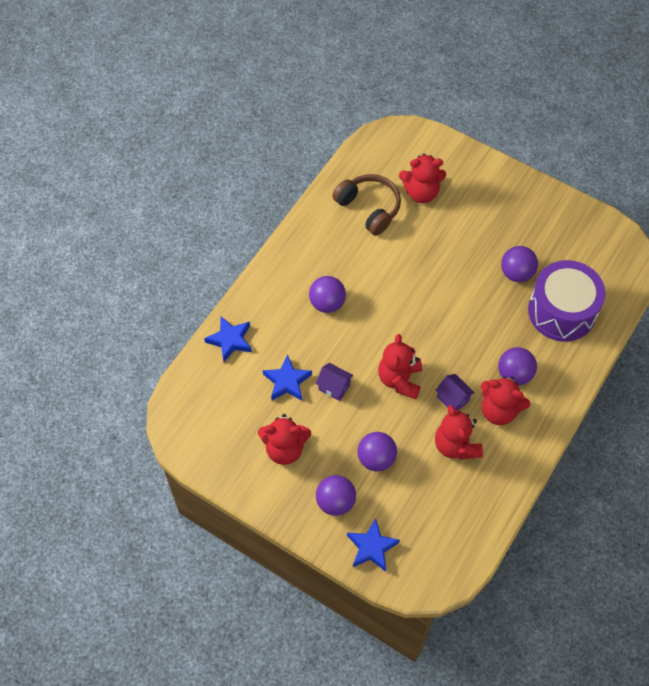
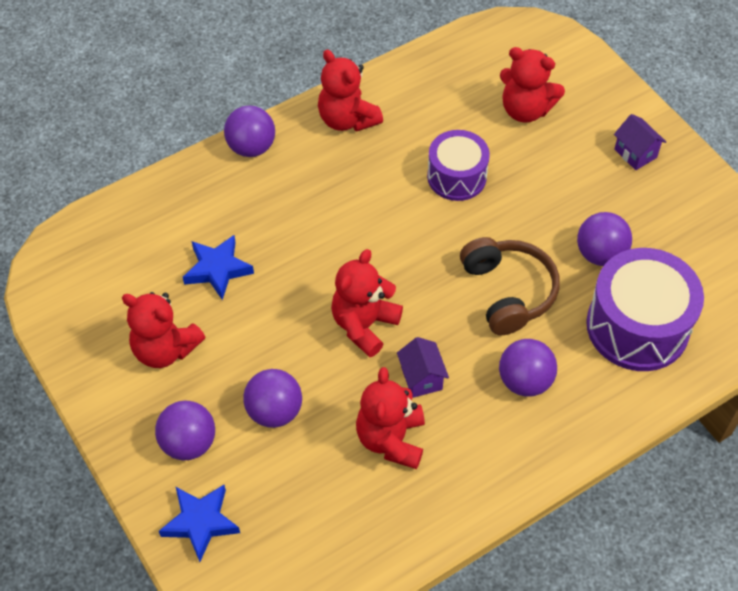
camera: 25 degrees right, 5 degrees down
blue star [204,316,252,362] -> none
purple ball [309,276,346,313] -> purple ball moved to [224,106,275,157]
purple house [316,363,354,401] -> purple house moved to [614,114,666,170]
brown headphones [332,174,401,236] -> brown headphones moved to [460,237,560,335]
red teddy bear [481,376,530,425] -> red teddy bear moved to [318,50,383,132]
none -> purple drum [427,130,490,201]

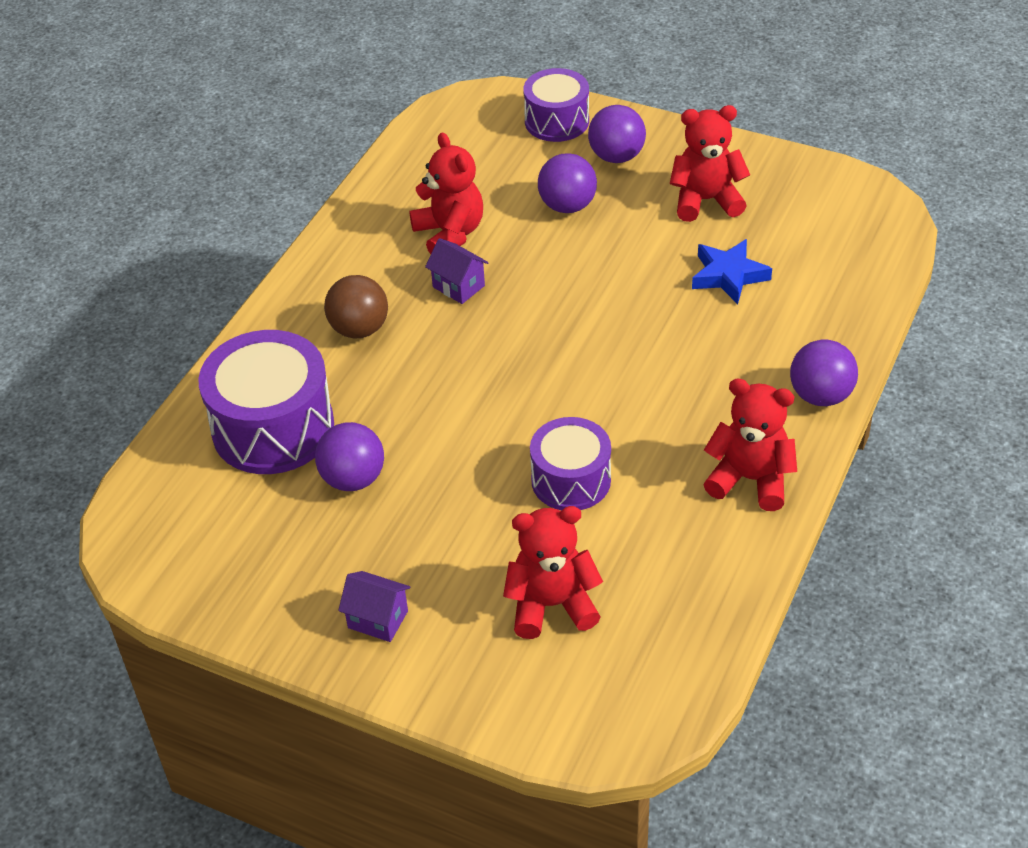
camera: 150 degrees right, 10 degrees down
blue star [159,485,240,562] -> purple drum [523,68,589,142]
red teddy bear [331,249,403,357] -> none
brown headphones [460,237,560,335] -> none
purple ball [499,339,557,397] -> brown ball [324,275,388,338]

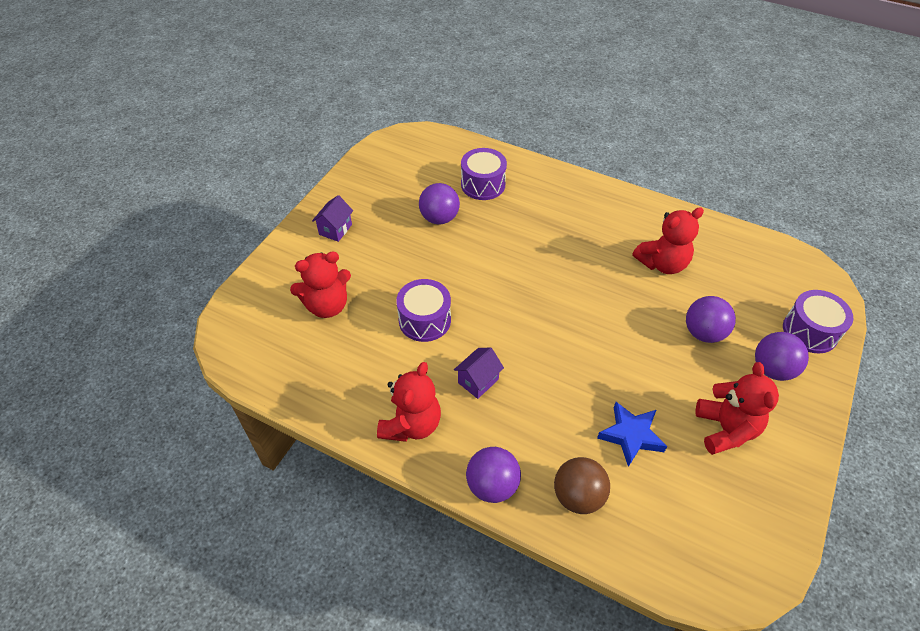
camera: 90 degrees right, 5 degrees up
purple drum [198,330,334,474] -> purple drum [461,148,507,200], size x0.63
brown ball [324,275,388,338] -> brown ball moved to [554,457,610,514]
purple house [425,238,489,304] -> purple house moved to [454,348,504,399]
red teddy bear [503,506,603,639] -> red teddy bear turned 75 degrees clockwise [290,251,351,318]

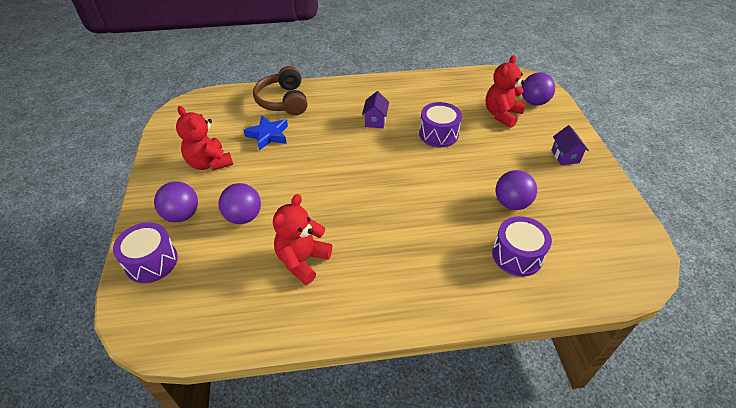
camera: 145 degrees right, 5 degrees down
red teddy bear [377,362,441,442] -> none
purple ball [466,447,521,503] -> purple ball moved to [522,72,555,106]
brown ball [554,457,610,514] -> brown headphones [253,66,308,116]

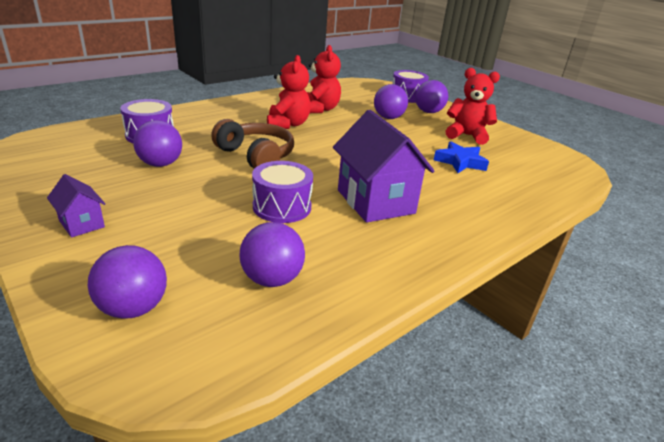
camera: 145 degrees right, 15 degrees down
brown headphones [253,66,308,116] -> brown headphones moved to [211,119,294,169]
purple house [362,91,389,128] -> purple house [333,110,434,223], size x2.06
red teddy bear [486,55,526,128] -> red teddy bear moved to [267,55,311,129]
none -> purple ball [240,222,305,287]

